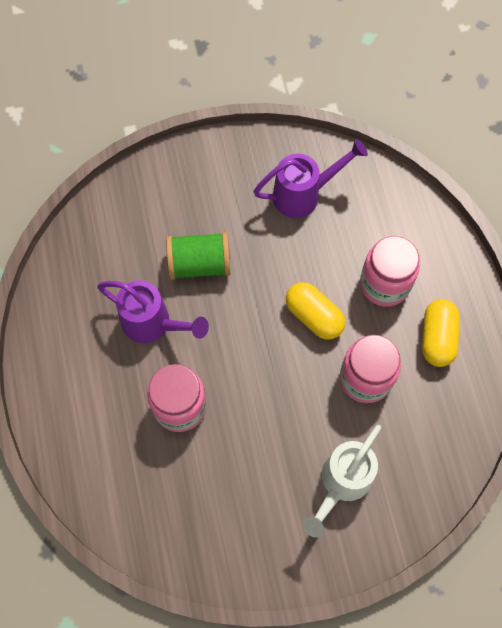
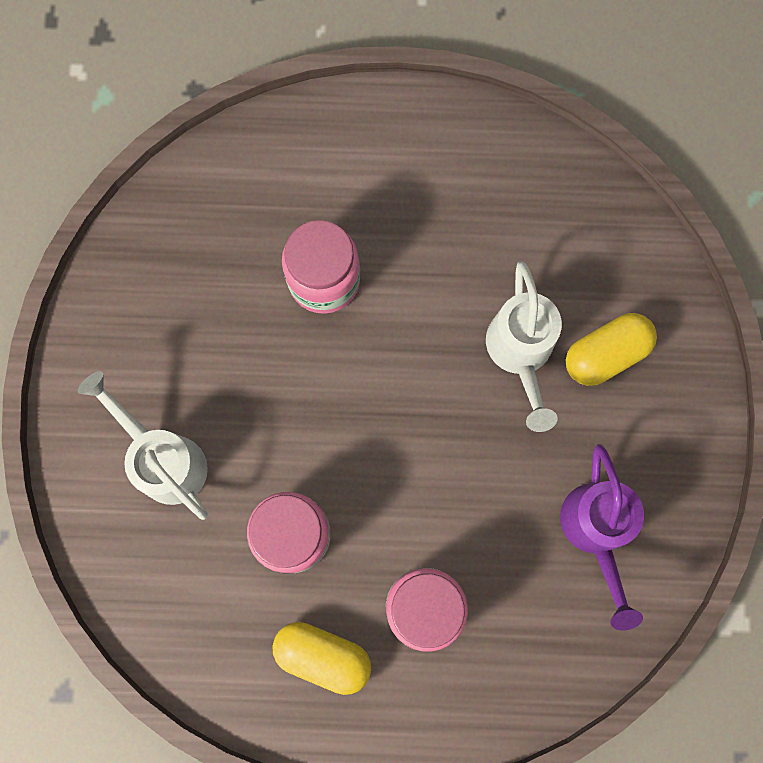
camera: 105 degrees right, 10 degrees up
purple watering can [97,280,209,343] -> none
green spool [166,232,231,280] -> white watering can [486,261,562,432]
yellow capsule [286,282,345,340] -> yellow capsule moved to [565,313,657,386]

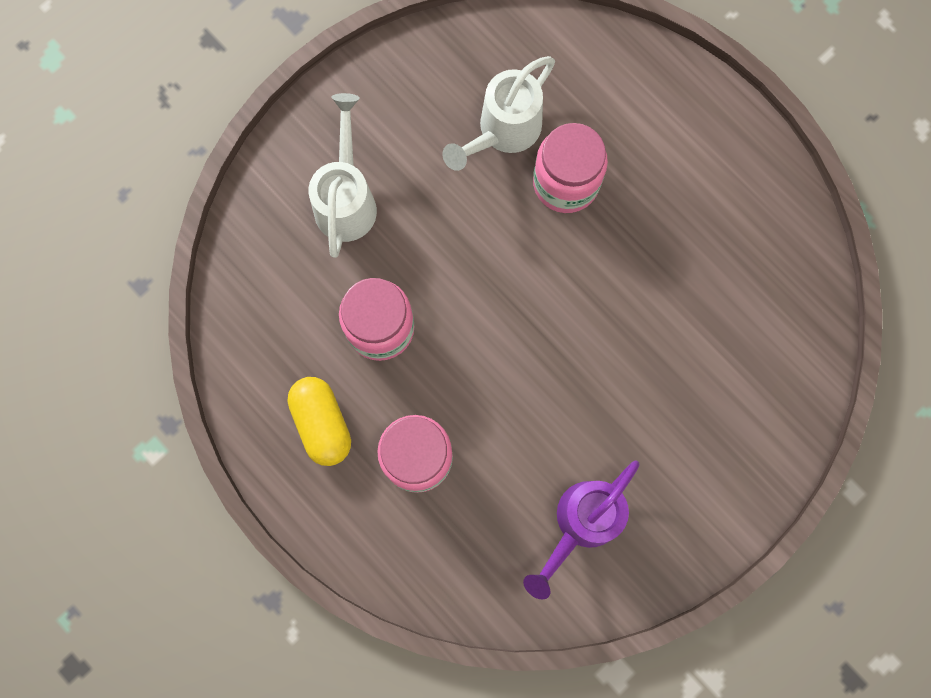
camera: 45 degrees right, 0 degrees up
white watering can [486,261,562,432] -> white watering can moved to [442,56,555,171]
yellow capsule [565,313,657,386] -> none

